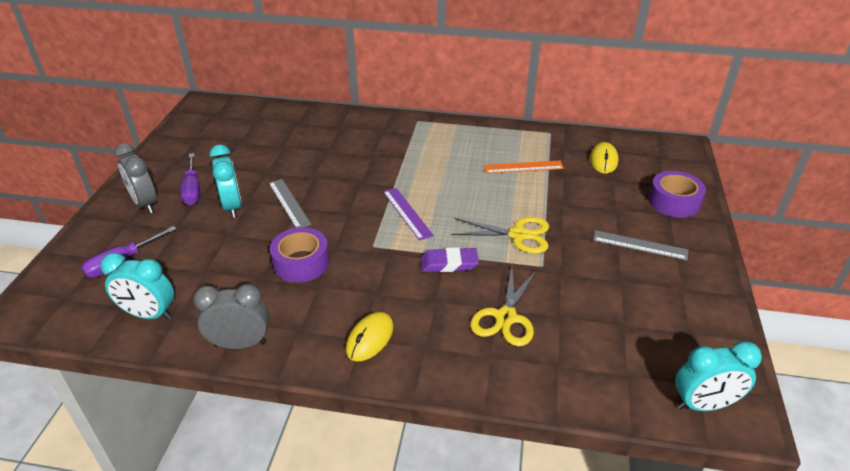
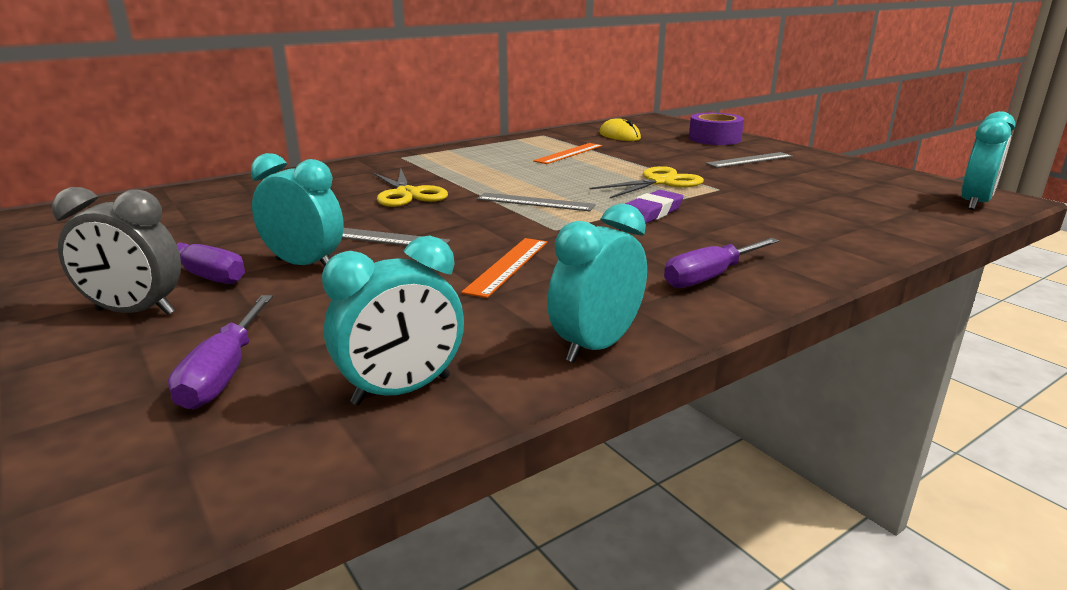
camera: 45 degrees left, 15 degrees down
grey clock [193,283,269,349] -> turquoise clock [547,203,647,363]
purple tape [270,227,329,282] -> orange ruler [461,238,547,298]
yellow mouse [346,312,393,362] -> purple screwdriver [664,238,779,288]
purple ruler [383,188,434,241] -> grey ruler [477,193,595,211]
yellow scissors [470,267,538,346] -> yellow scissors moved to [373,169,448,207]

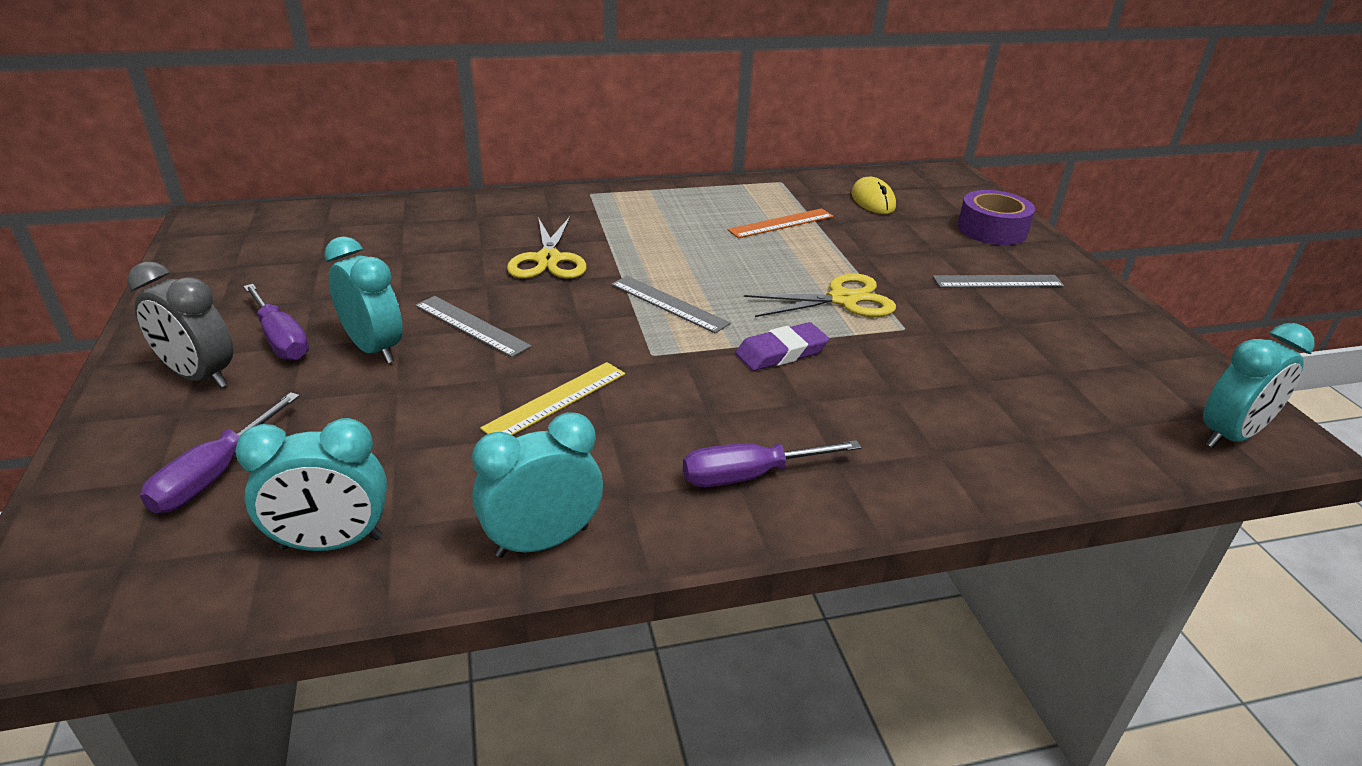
camera: 20 degrees right, 10 degrees up
orange ruler [461,238,547,298] -> yellow ruler [480,362,625,435]

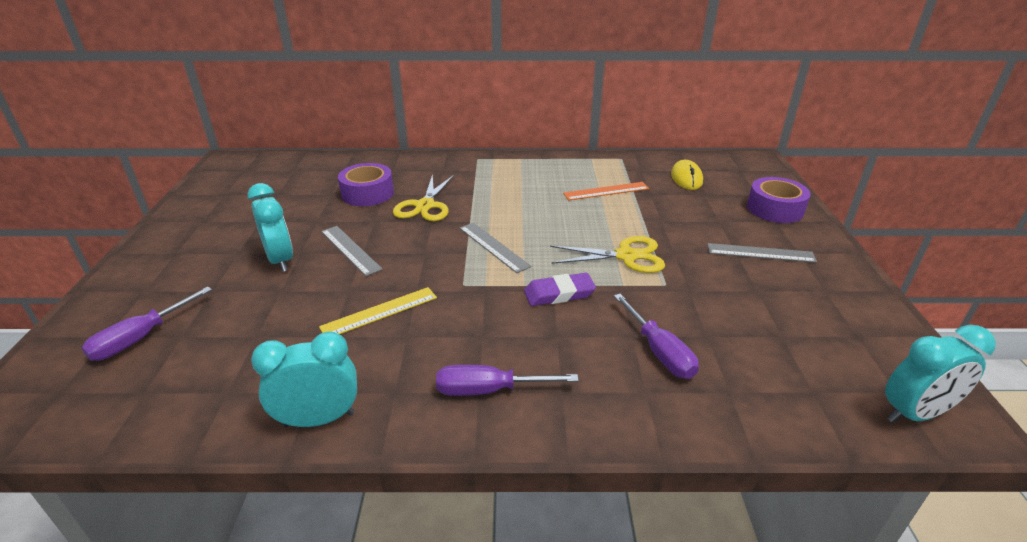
camera: 15 degrees right, 0 degrees up
grey clock [127,262,233,388] -> none
turquoise clock [235,418,387,551] -> none
purple screwdriver [243,284,309,360] -> purple screwdriver moved to [614,294,699,379]
none -> purple tape [338,163,394,206]

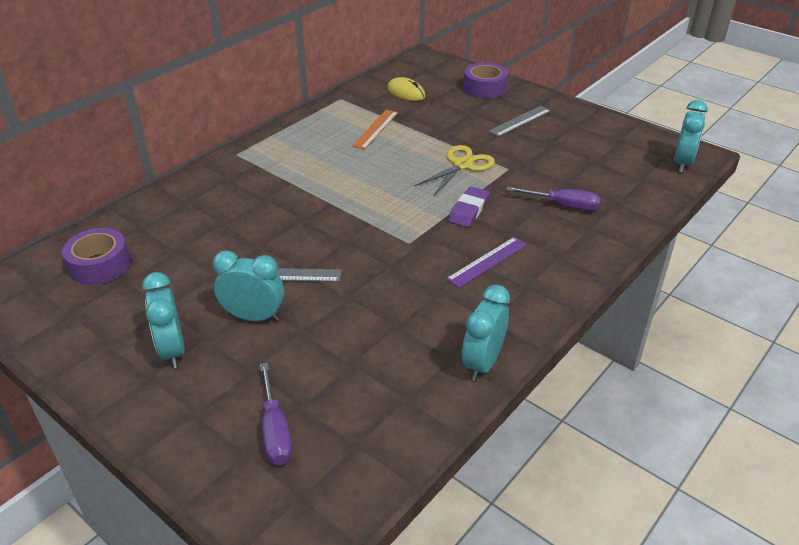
camera: 50 degrees left, 5 degrees up
yellow ruler [319,287,437,334] -> none
purple tape [338,163,394,206] -> purple tape moved to [62,228,130,285]
yellow scissors [393,174,454,221] -> none
purple screwdriver [436,365,579,396] -> none
grey ruler [459,223,532,273] -> none
none -> turquoise clock [142,272,185,368]
none -> purple ruler [446,237,527,288]

